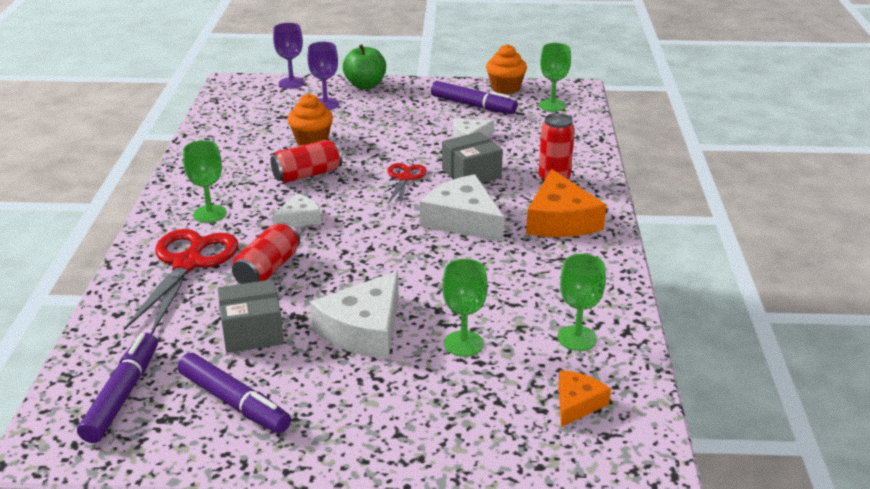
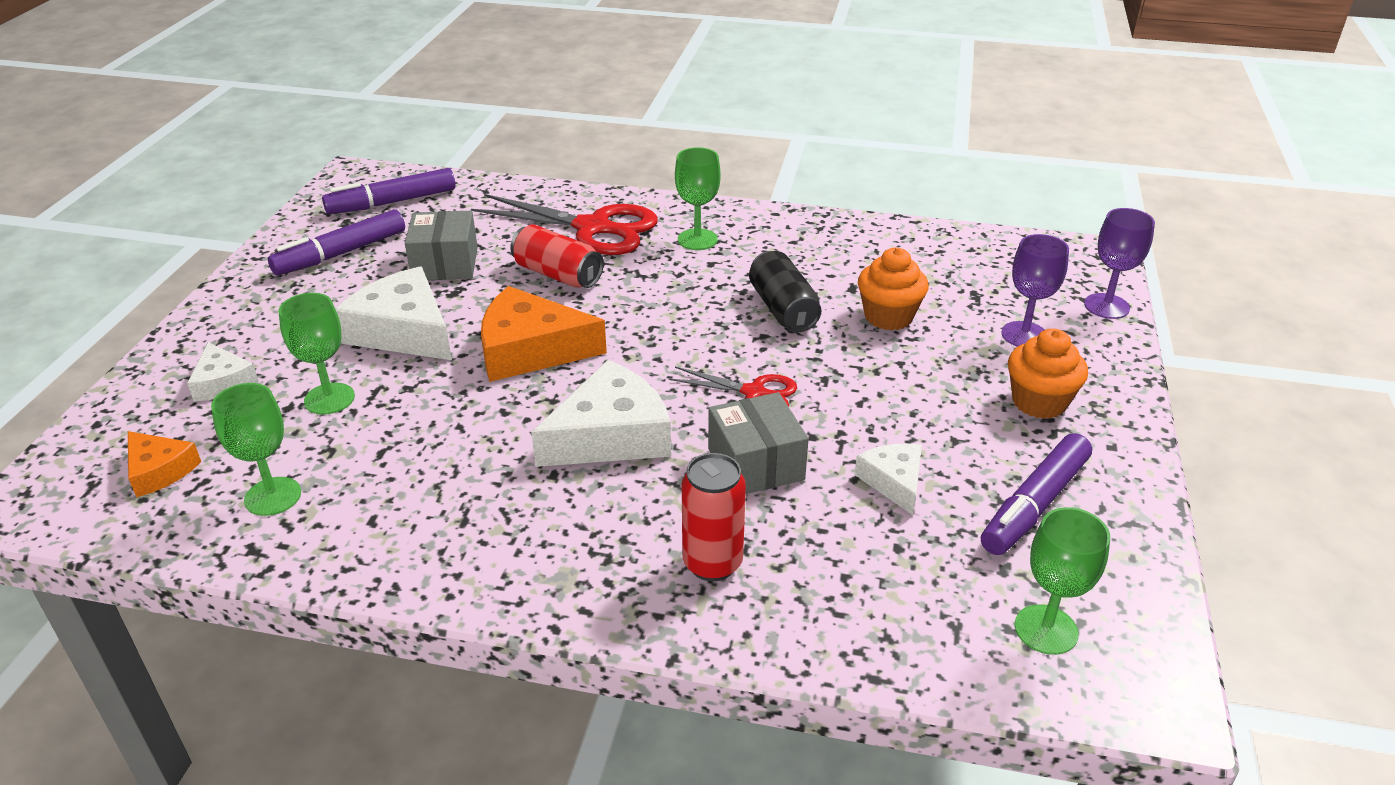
camera: 100 degrees right, 5 degrees up
purple marker [77,333,158,443] -> purple marker turned 135 degrees clockwise [322,168,456,214]
red can [270,140,342,183] -> black can [749,251,821,332]
white cheese [272,193,321,227] -> white cheese moved to [187,342,259,401]
green apple [343,44,386,89] -> none
orange cupcake [486,44,527,94] -> orange cupcake moved to [1008,328,1088,419]
orange cheese [526,169,606,237] -> orange cheese moved to [481,286,607,382]

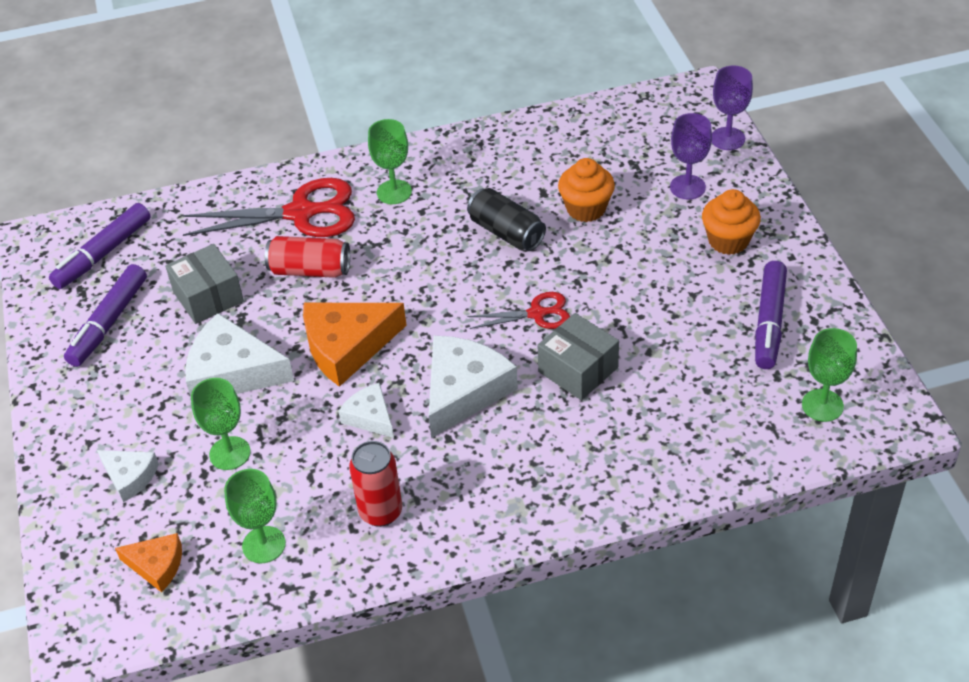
camera: 25 degrees left, 10 degrees up
red can [682,453,746,581] -> red can moved to [349,441,402,527]
white cheese [854,443,922,515] -> white cheese moved to [338,383,394,438]

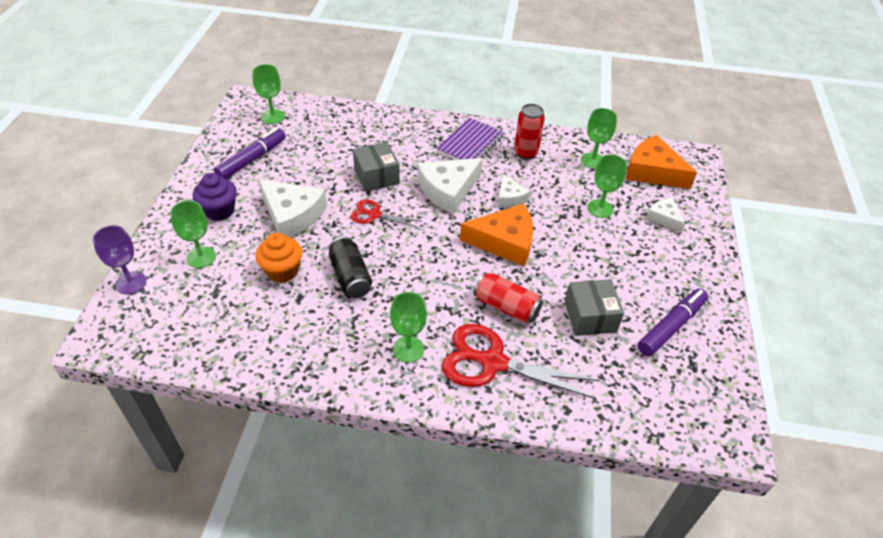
camera: 160 degrees left, 0 degrees up
purple marker [49,203,151,289] -> none
orange cheese [115,533,182,592] -> orange cheese [626,135,697,189], size x1.81
white cheese [185,313,294,397] -> white cheese moved to [258,179,327,237]
purple goblet [670,113,712,199] -> green goblet [170,200,216,268]
orange cupcake [702,189,761,255] -> purple cupcake [193,173,237,221]
none -> purple notebook [437,118,504,160]

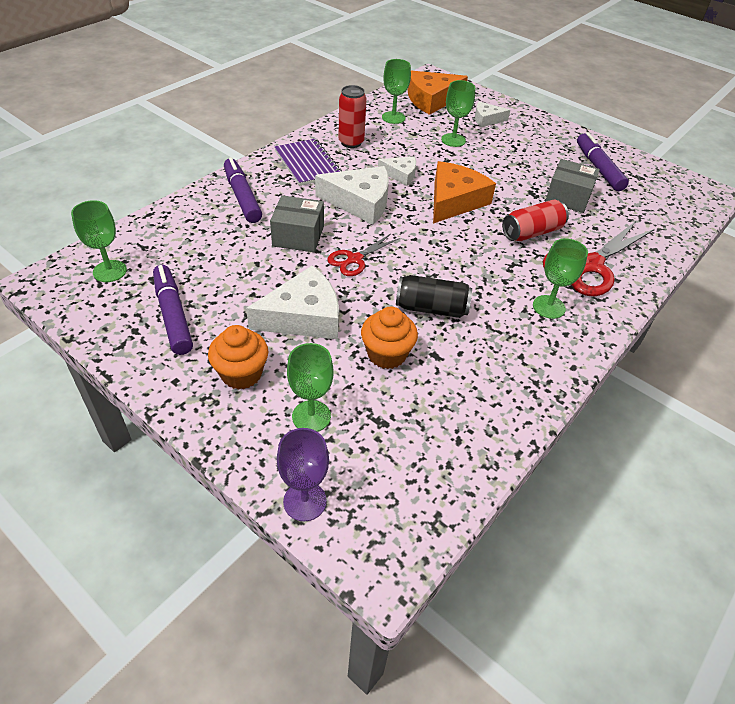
camera: 60 degrees left, 0 degrees up
purple cupcake [193,173,237,221] -> orange cupcake [208,325,268,390]
white cheese [418,158,483,214] -> white cheese turned 75 degrees counterclockwise [315,166,389,225]
none -> purple marker [224,157,262,223]

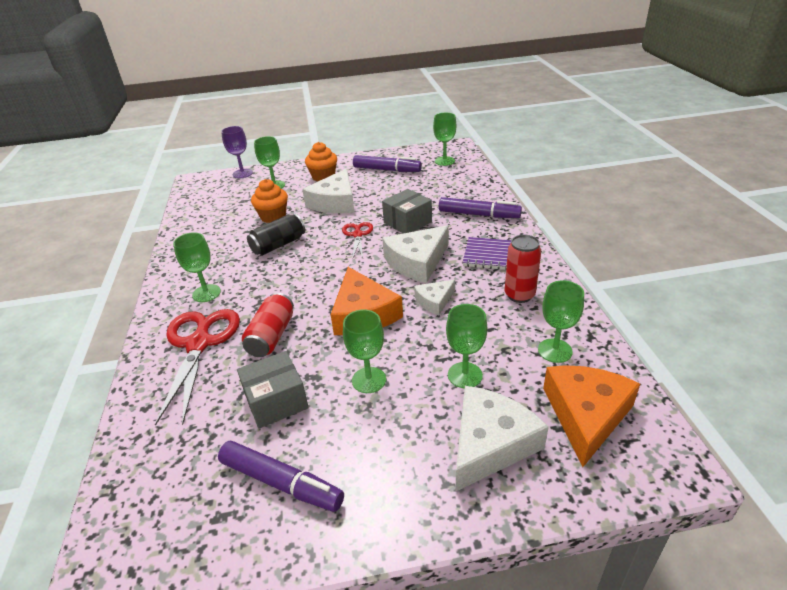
camera: 135 degrees right, 10 degrees down
white cheese [475,102,510,127] -> white cheese [456,386,549,491], size x1.81
none -> green goblet [343,309,386,393]

